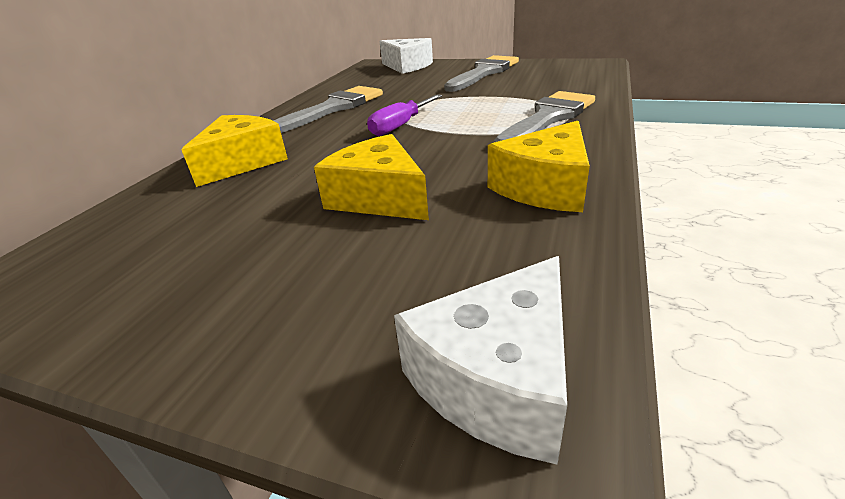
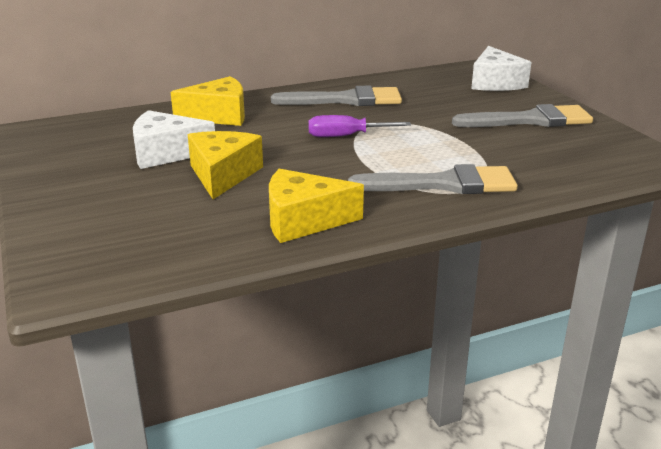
camera: 45 degrees right, 5 degrees down
white cheese [394,256,567,464] -> white cheese moved to [133,110,215,169]

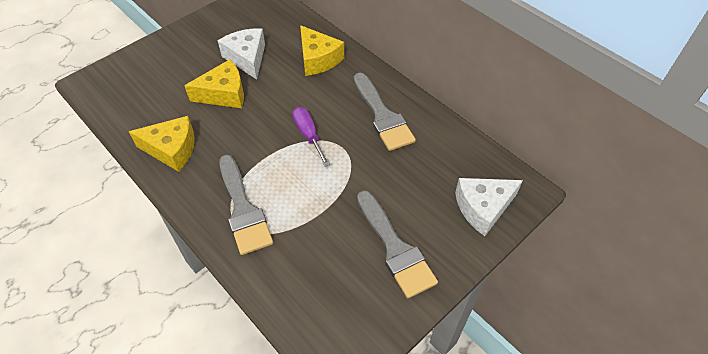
camera: 70 degrees right, 25 degrees up
yellow cheese [269,169,364,243] -> yellow cheese turned 120 degrees clockwise [128,116,195,172]

